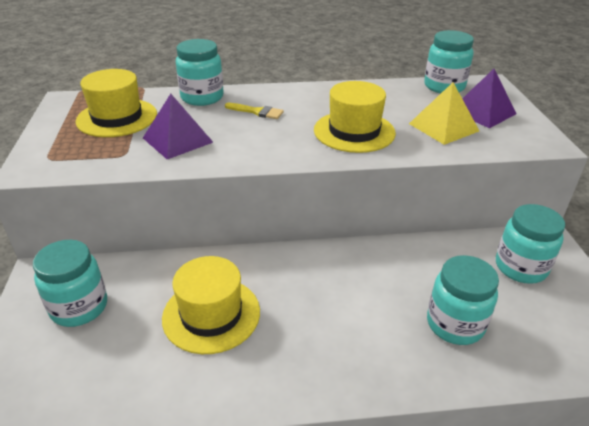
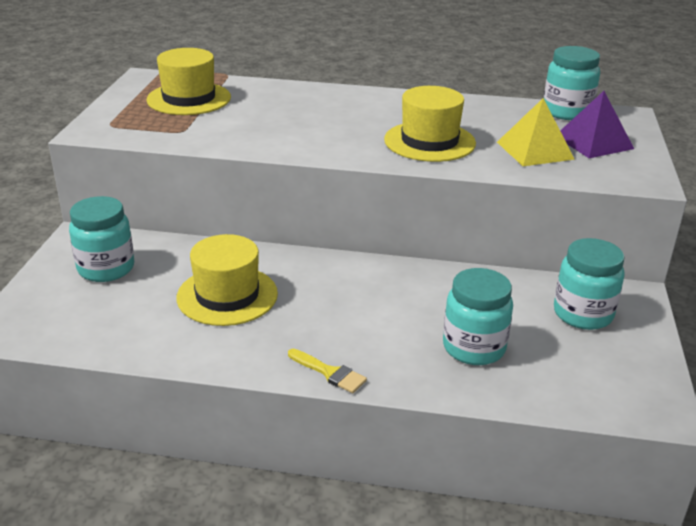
camera: 15 degrees right, 5 degrees down
purple pyramid [143,94,213,160] -> none
turquoise jar [176,39,224,106] -> none
yellow brush [225,103,284,119] -> yellow brush moved to [288,349,367,393]

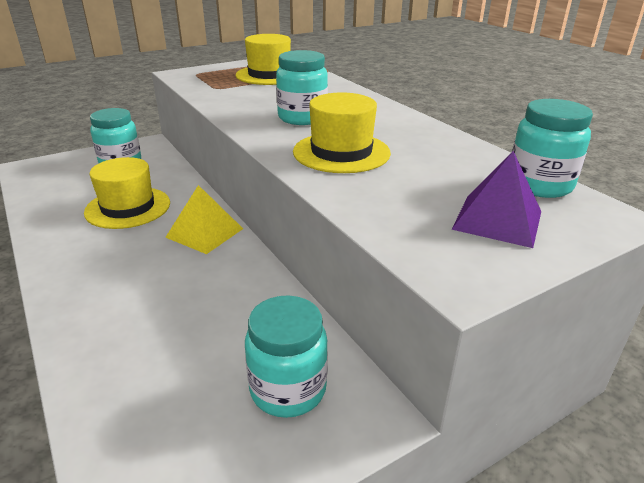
camera: 50 degrees right, 0 degrees up
yellow brush [288,349,367,393] -> none
turquoise jar [443,268,513,365] -> turquoise jar moved to [276,50,328,125]
yellow pyramid [497,98,575,166] -> yellow pyramid moved to [165,185,243,254]

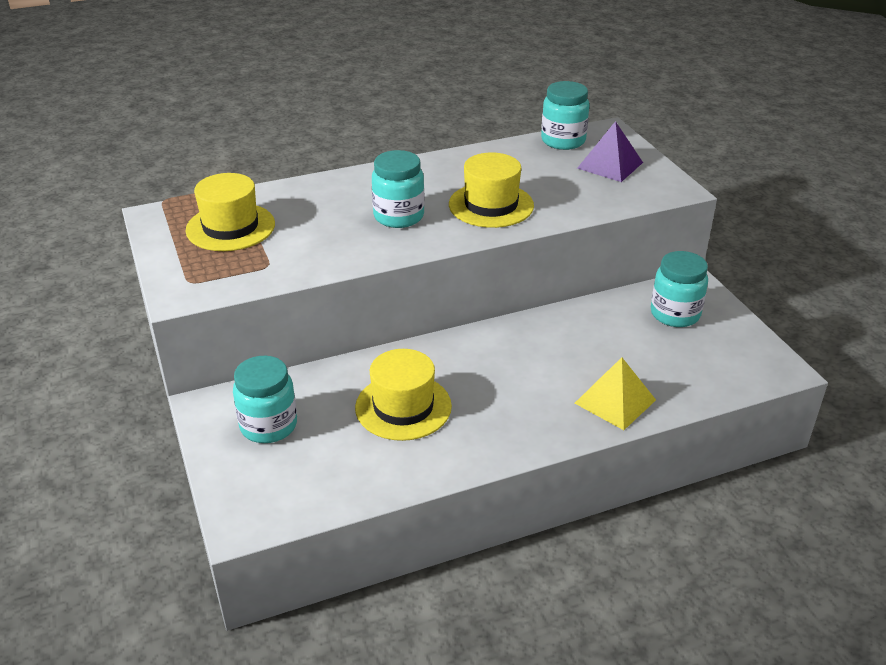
camera: 80 degrees left, 5 degrees up
yellow pyramid [165,185,243,254] -> yellow pyramid moved to [575,357,656,430]

